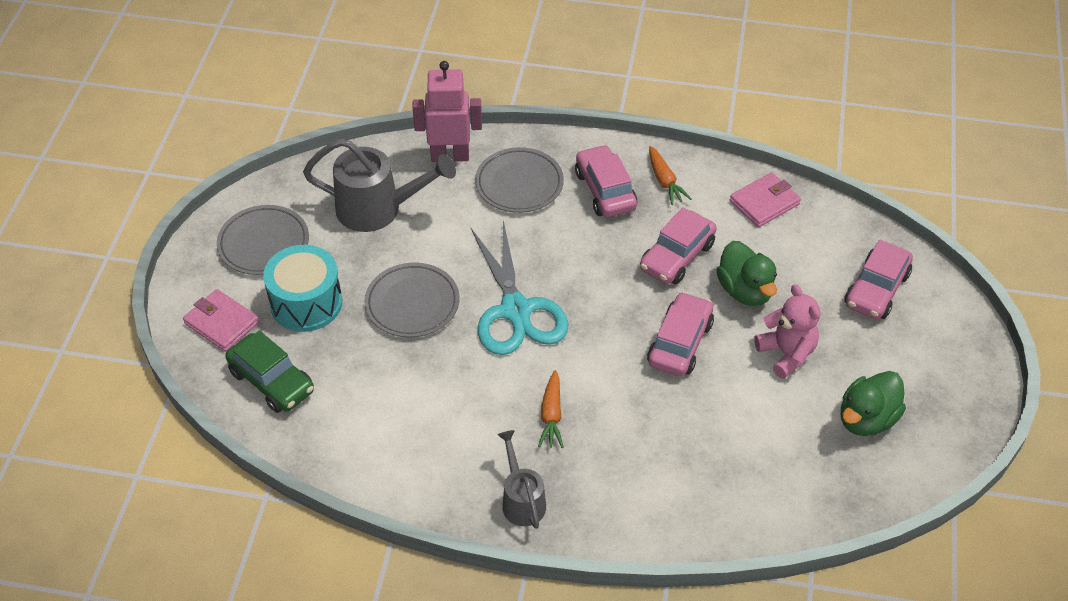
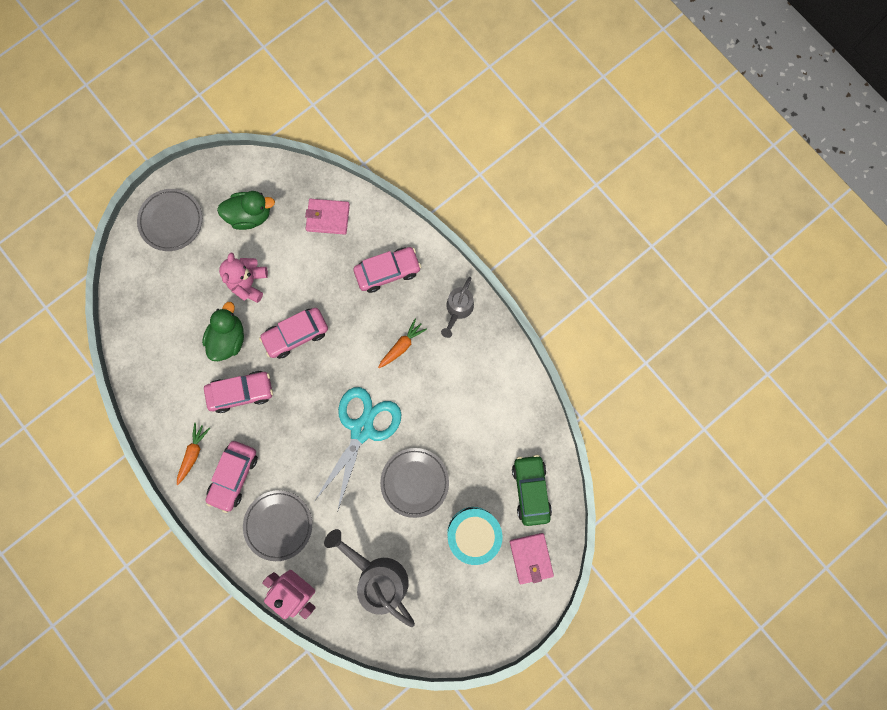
camera: 140 degrees left, 30 degrees up
grey plate [216,205,309,275] -> grey plate moved to [137,189,202,251]
pink wallet [730,172,801,227] -> pink wallet moved to [305,199,350,235]
pink car [844,240,913,319] -> pink car moved to [353,247,421,293]

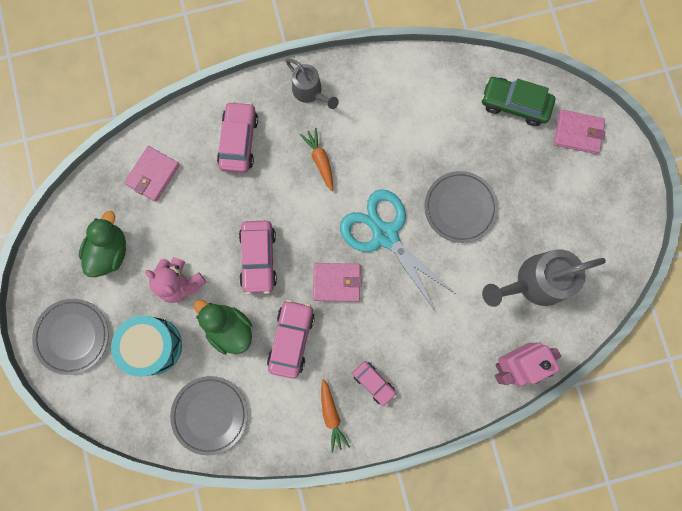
camera: 65 degrees left, 0 degrees up
orange carrot [177,423,210,485] -> orange carrot turned 150 degrees counterclockwise [321,379,350,453]
pink car [206,441,258,513] -> pink car [353,361,397,407], size x0.62
grey plate [243,490,312,561] -> grey plate moved to [170,376,248,455]
turquoise drum [447,507,502,565] -> turquoise drum moved to [111,315,182,377]
none -> pink wallet [313,263,362,302]

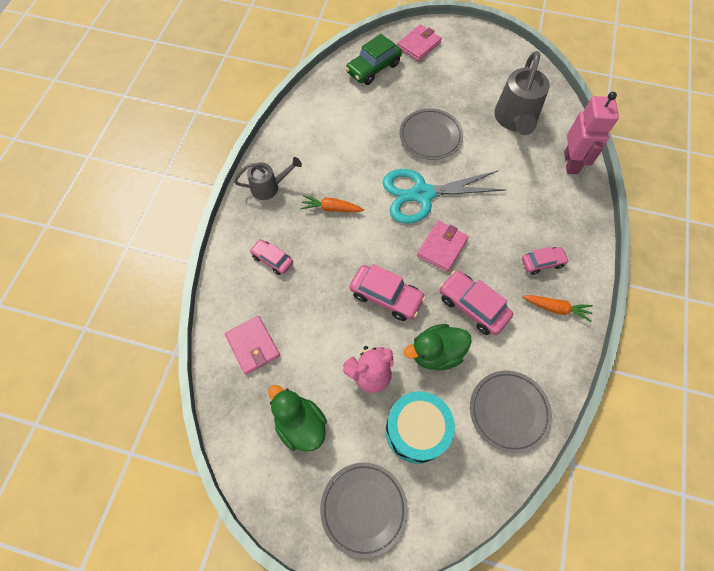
camera: 60 degrees left, 15 degrees down
pink car [217,101,258,173] -> pink car [250,239,293,275], size x0.62

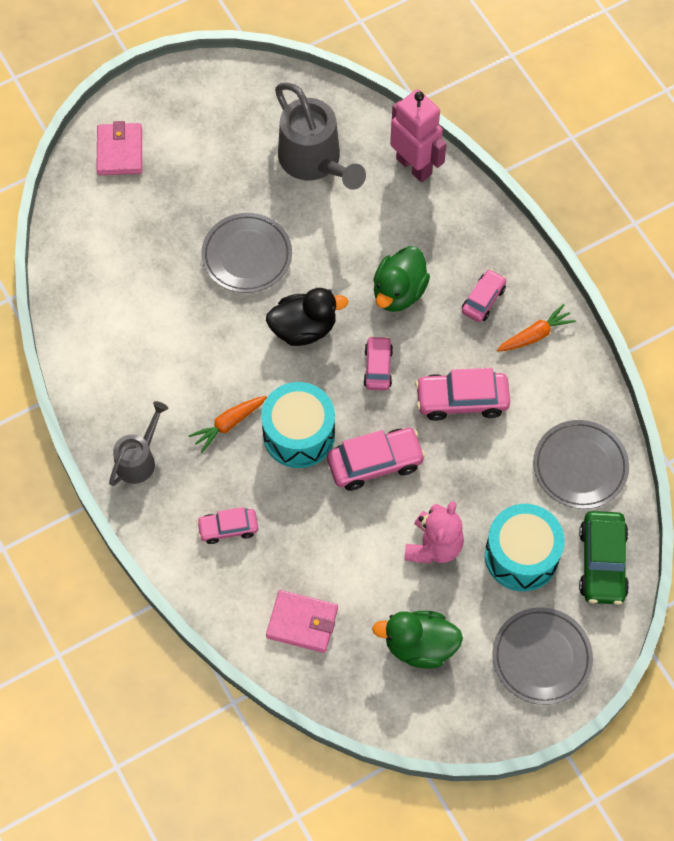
camera: 45 degrees left, 0 degrees up
green car [345,34,402,85] -> green car moved to [579,511,629,605]
turquoise scissors [383,169,506,224] -> black duck [266,288,348,346]
green duck [404,324,472,370] -> green duck moved to [373,246,430,312]
pink wallet [417,221,469,272] -> pink car [363,336,393,390]
none -> turquoise drum [261,382,335,468]

